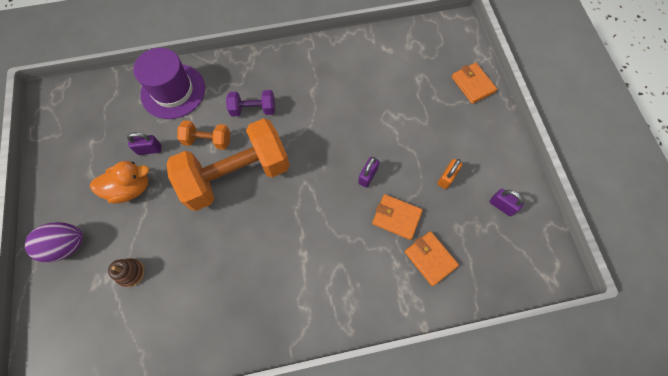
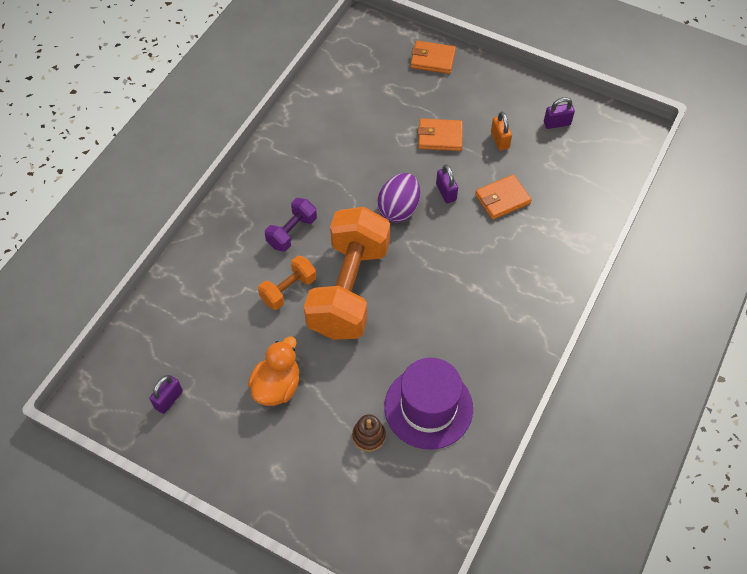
camera: 50 degrees left, 10 degrees down
purple egg [25,222,83,263] -> purple egg moved to [377,173,420,223]
purple padlock [127,132,161,155] -> purple padlock moved to [150,375,183,414]
purple hat [133,48,205,119] -> purple hat moved to [384,358,473,449]
orange wallet [405,231,459,286] -> orange wallet moved to [418,118,463,151]

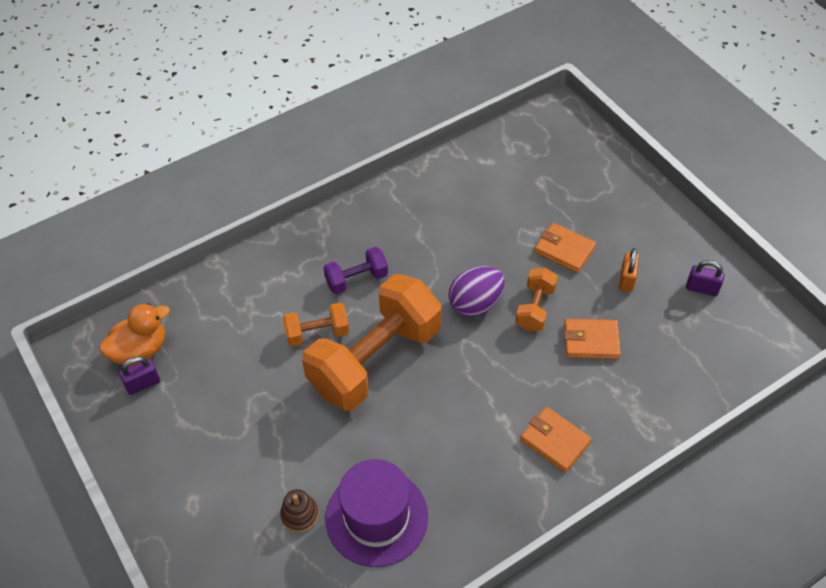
camera: 30 degrees right, 5 degrees down
orange duck [248,336,299,406] -> orange duck moved to [99,303,170,366]
orange wallet [410,41,456,74] -> orange wallet moved to [520,407,592,472]
purple padlock [436,164,458,203] -> orange dumbbell [515,268,558,331]

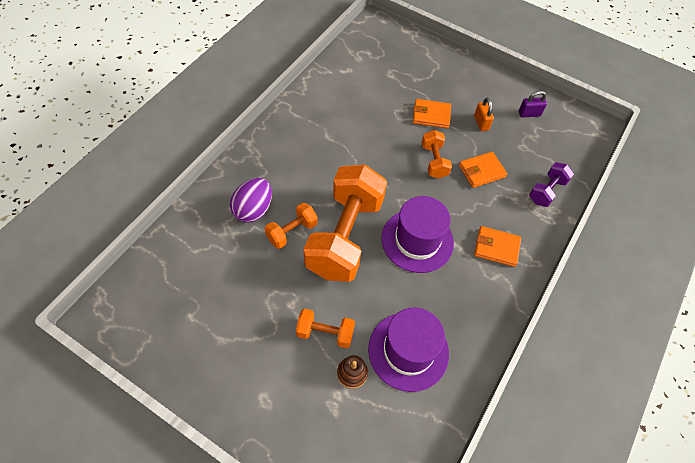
camera: 30 degrees left, 5 degrees up
orange duck [99,303,170,366] -> none
purple padlock [119,356,160,395] -> none
purple dumbbell [323,247,388,294] -> purple dumbbell moved to [529,162,574,207]
purple egg [448,266,505,317] -> purple egg moved to [230,178,272,223]
none -> orange dumbbell [296,308,355,348]
none -> purple hat [381,196,454,273]

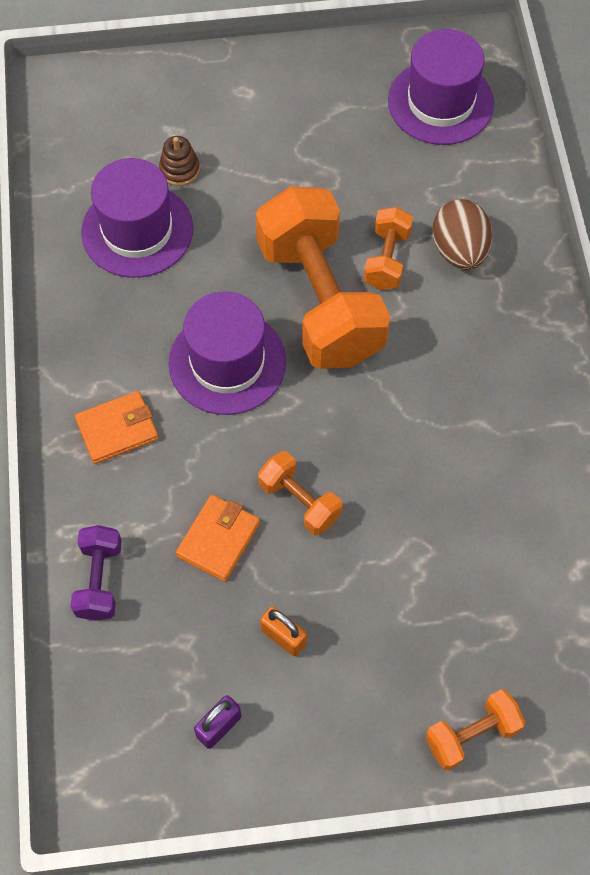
camera: 145 degrees right, 5 degrees up
purple egg [230,178,272,223] -> brown egg [433,199,492,270]
orange dumbbell [296,308,355,348] -> orange dumbbell moved to [425,689,525,771]
orange wallet [413,99,451,128] -> none
none -> purple hat [388,29,494,145]

